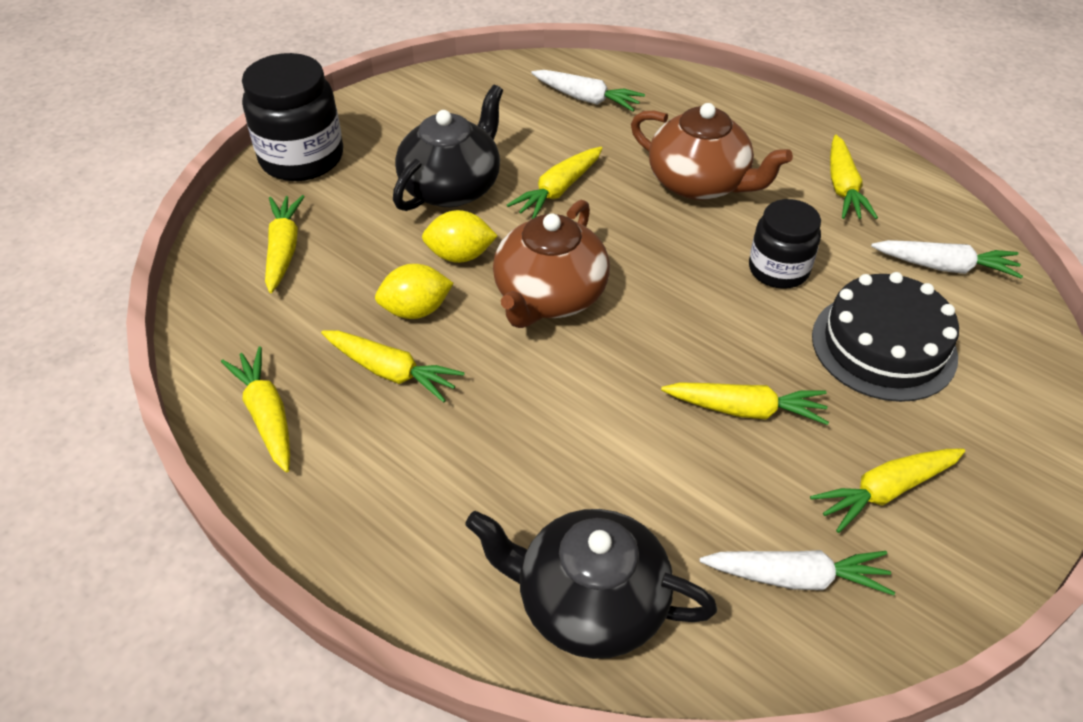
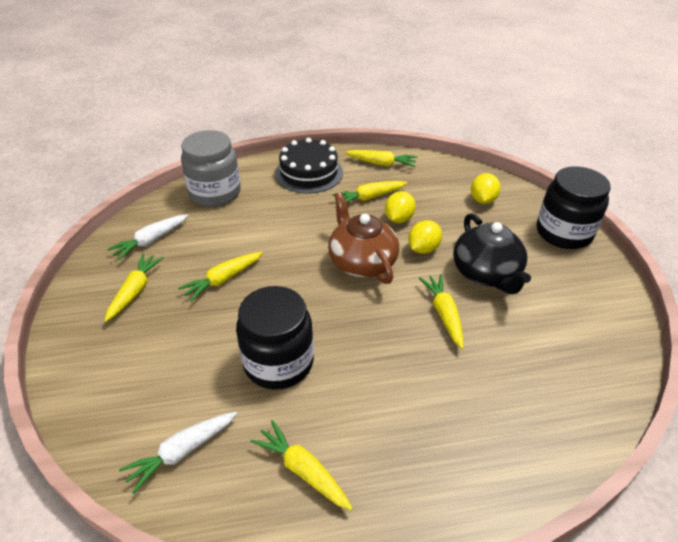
camera: 130 degrees right, 5 degrees down
yellow carrot [265,195,305,293] -> yellow lemon [471,173,501,204]
black teapot [465,509,717,659] -> grey jar [181,130,241,207]
white carrot [531,70,645,112] -> none
brown teapot [631,103,793,200] -> none
black jar [749,199,821,289] -> black jar [236,286,314,390], size x1.55
black cake [812,272,959,402] -> black cake moved to [275,138,343,193]

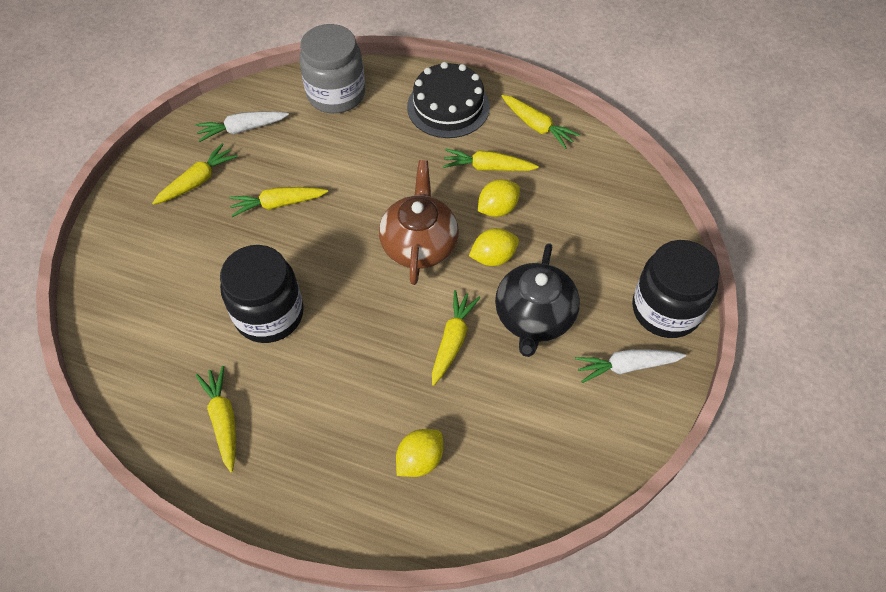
camera: 30 degrees right, 15 degrees up
white carrot [119,412,237,494] -> white carrot moved to [575,349,686,383]
yellow lemon [471,173,501,204] -> yellow lemon moved to [396,429,443,477]

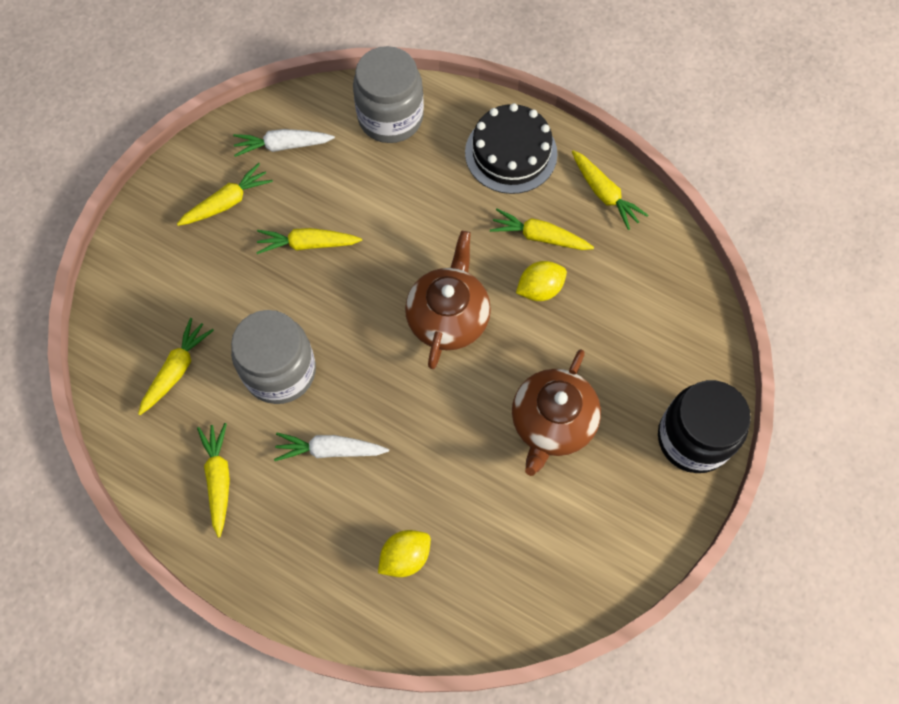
camera: 10 degrees right, 10 degrees up
black jar [220,245,304,343] -> grey jar [231,310,316,404]
yellow carrot [432,290,480,386] -> yellow carrot moved to [138,318,214,415]
yellow lemon [469,228,519,266] -> none
black teapot [495,243,580,357] -> brown teapot [512,350,601,476]
white carrot [575,349,686,383] -> white carrot moved to [274,433,389,461]

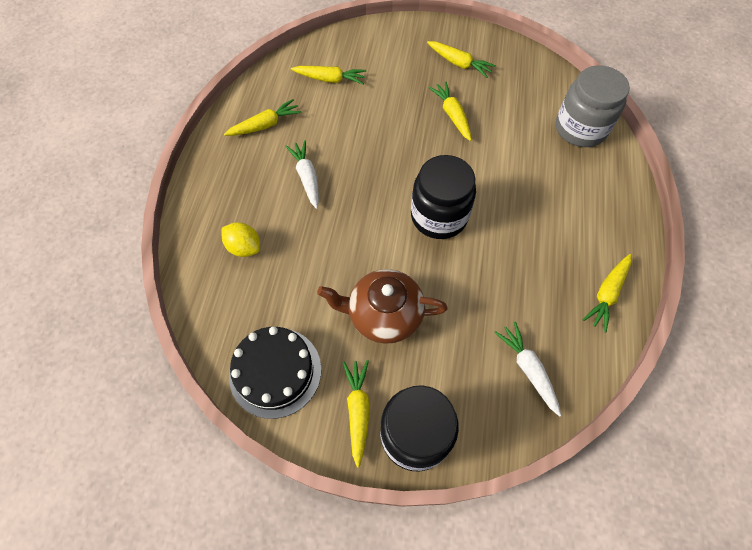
camera: 70 degrees right, 5 degrees down
grey jar [231,310,316,404] -> none
white carrot [233,129,335,157] -> white carrot moved to [494,321,562,417]
brown teapot [405,231,491,369] -> black jar [411,155,476,239]
black cake [465,103,558,194] -> black cake moved to [229,327,321,419]
yellow carrot [490,209,594,250] -> yellow carrot moved to [342,360,370,468]
yellow lemon [516,261,567,301] -> none

